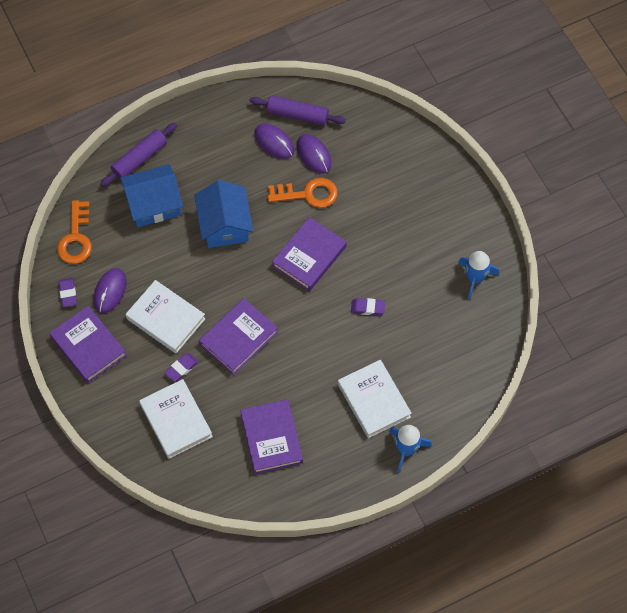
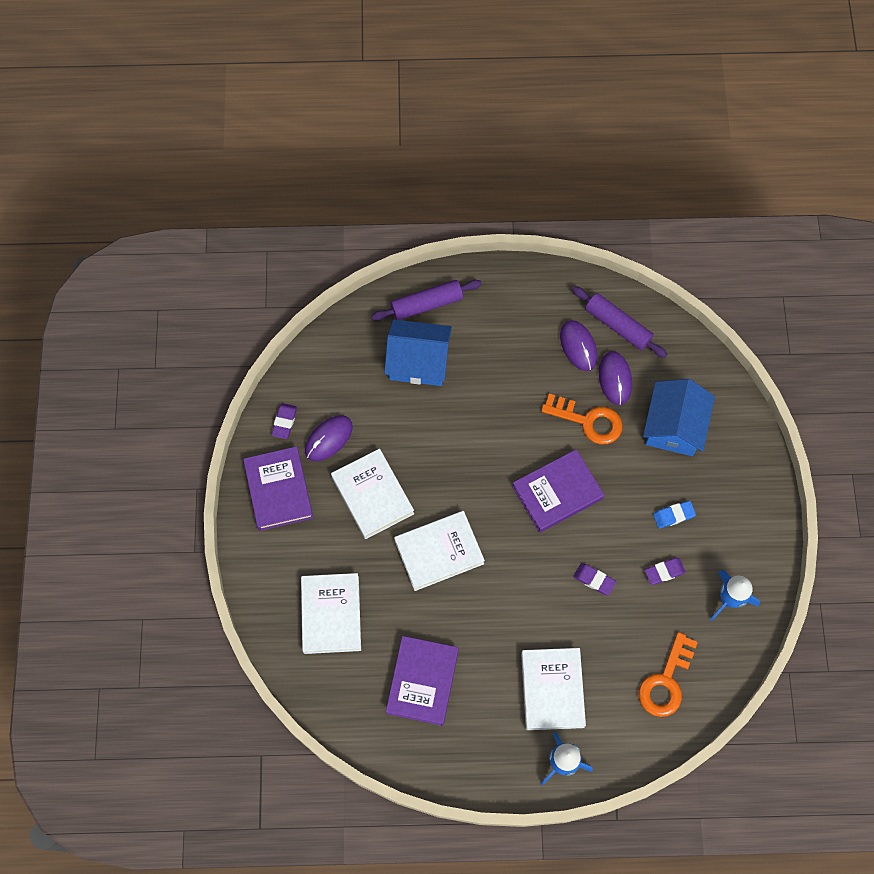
camera: 25 degrees right, 5 degrees up
orange key [57,200,92,264] -> orange key moved to [639,632,698,717]
purple eraser [164,353,198,382] -> purple eraser moved to [644,558,686,585]
blue house [194,180,253,248] -> blue house moved to [643,379,715,456]
purple book [199,298,278,375] -> white book [394,511,485,591]
none -> blue eraser [653,501,696,529]

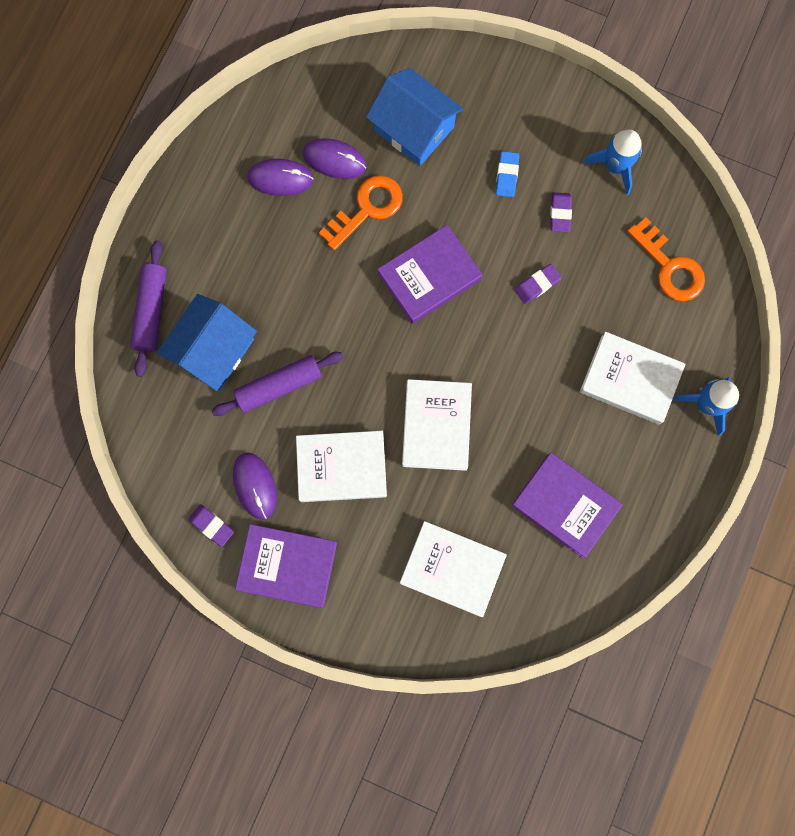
camera: 65 degrees left, 10 degrees up
purple book [512,449,604,533] -> purple book turned 60 degrees clockwise [377,225,483,324]
purple rolling pin [572,286,667,358] -> purple rolling pin moved to [212,352,343,416]

